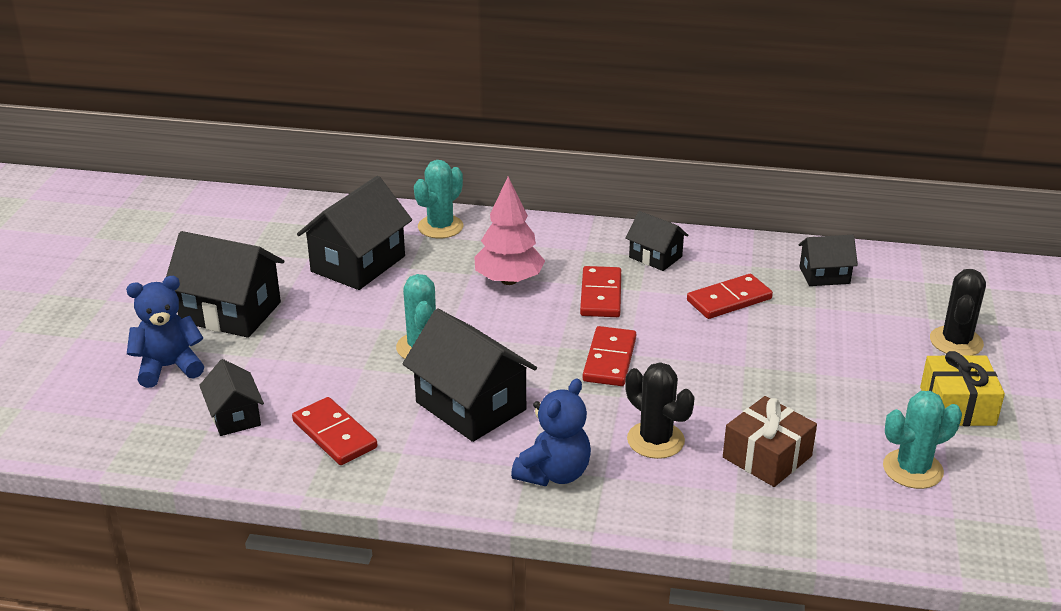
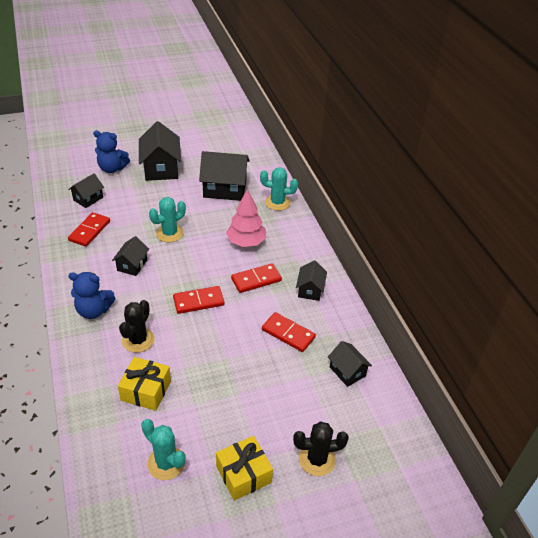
camera: 60 degrees right, 10 degrees up
blue teddy bear [126,276,204,388] -> blue teddy bear turned 150 degrees clockwise [93,131,130,173]
black house [402,309,537,442] -> black house [112,236,149,276], size x0.56
brown gift [723,396,817,487] -> yellow gift [118,357,171,411]

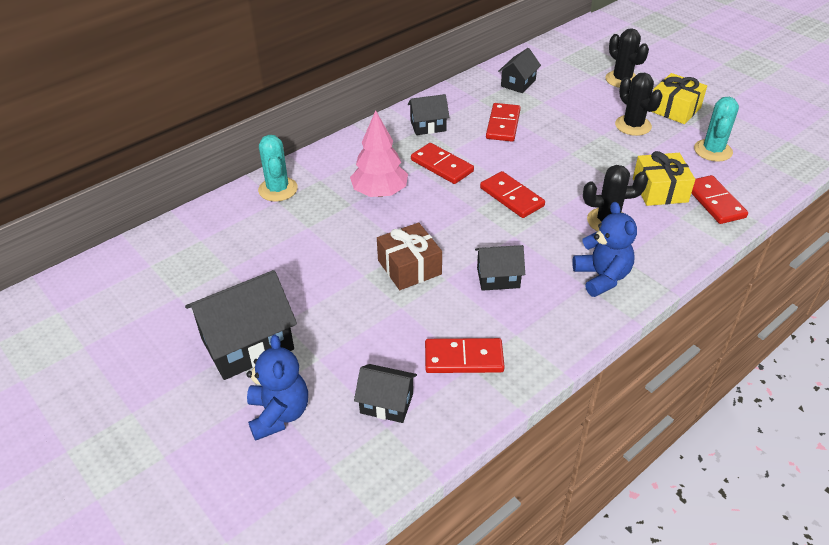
camera: 110 degrees left, 0 degrees up
turquoise cactus [149,197,186,242] -> brown gift [377,223,442,290]
black house [199,151,250,201] -> none
none -> black cactus [615,73,663,136]
none -> red domino [691,175,748,224]

